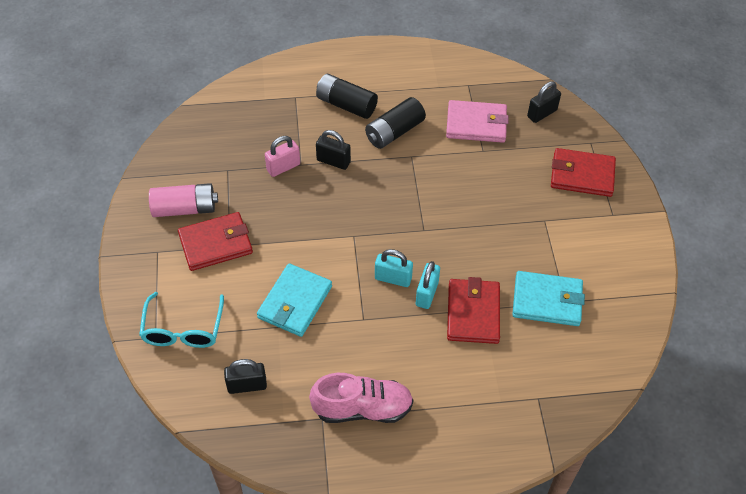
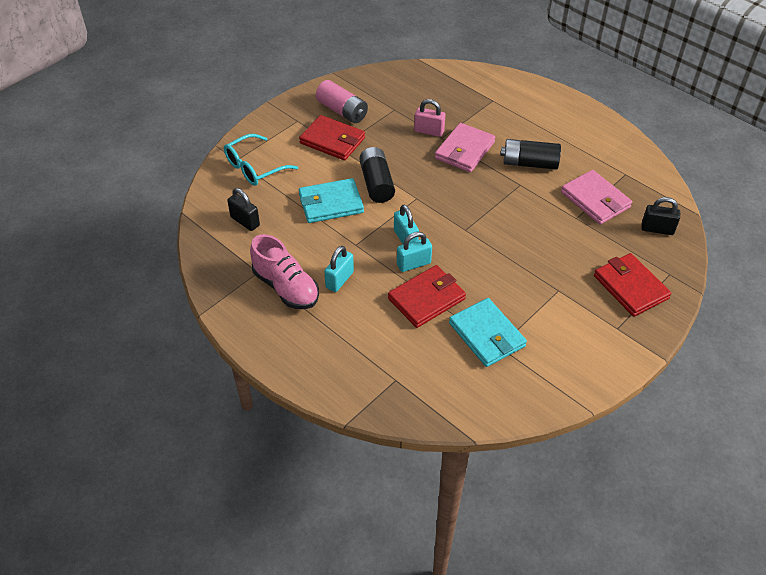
camera: 50 degrees right, 5 degrees down
black battery [316,74,378,119] -> black battery moved to [359,147,395,203]
black padlock [316,130,351,170] -> pink wallet [435,123,495,172]
none -> turquoise padlock [324,246,354,292]

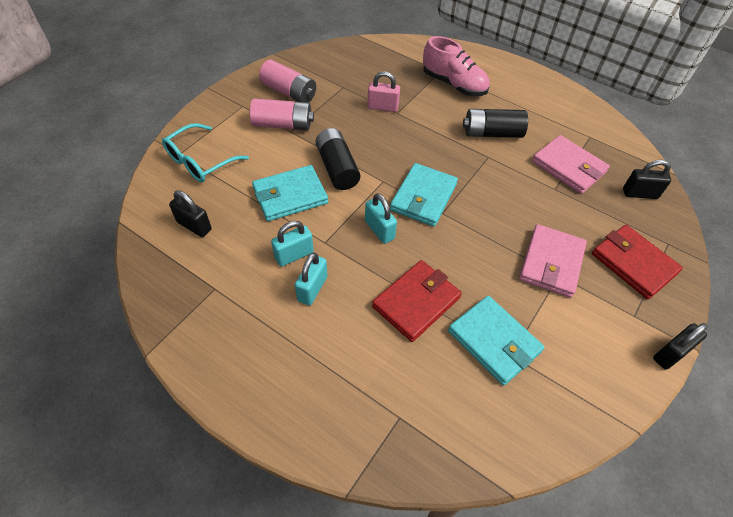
camera: 10 degrees left, 5 degrees up
pink shoe [250,234,319,309] -> pink shoe moved to [423,36,490,96]
red wallet [299,115,365,160] -> pink battery [250,98,314,130]
turquoise padlock [397,232,432,272] -> turquoise padlock moved to [271,221,314,267]
pink wallet [435,123,495,172] -> pink wallet moved to [519,224,587,298]
none -> turquoise wallet [390,163,458,227]
none -> black padlock [653,323,708,370]

